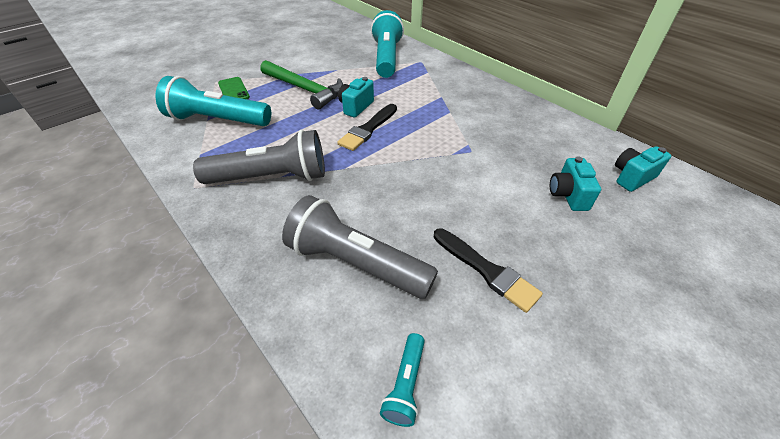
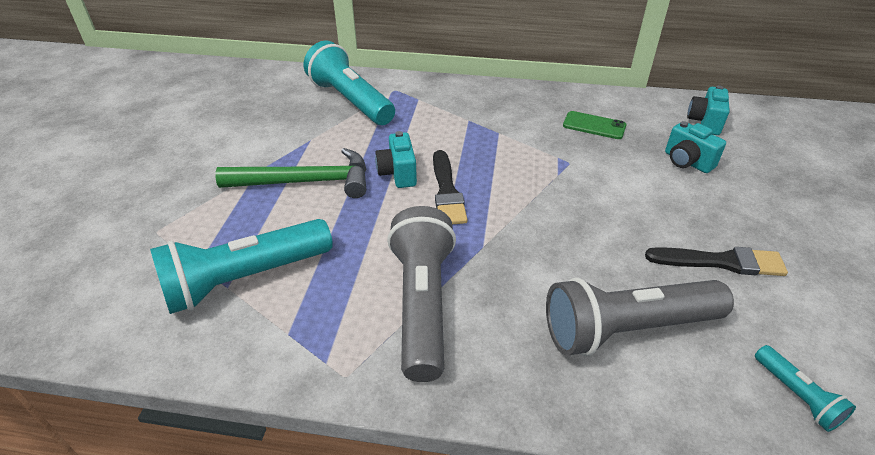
camera: 40 degrees left, 5 degrees down
grey flashlight [193,130,325,184] -> grey flashlight turned 45 degrees counterclockwise [387,206,456,382]
green phone [218,77,250,99] -> green phone moved to [563,111,626,139]

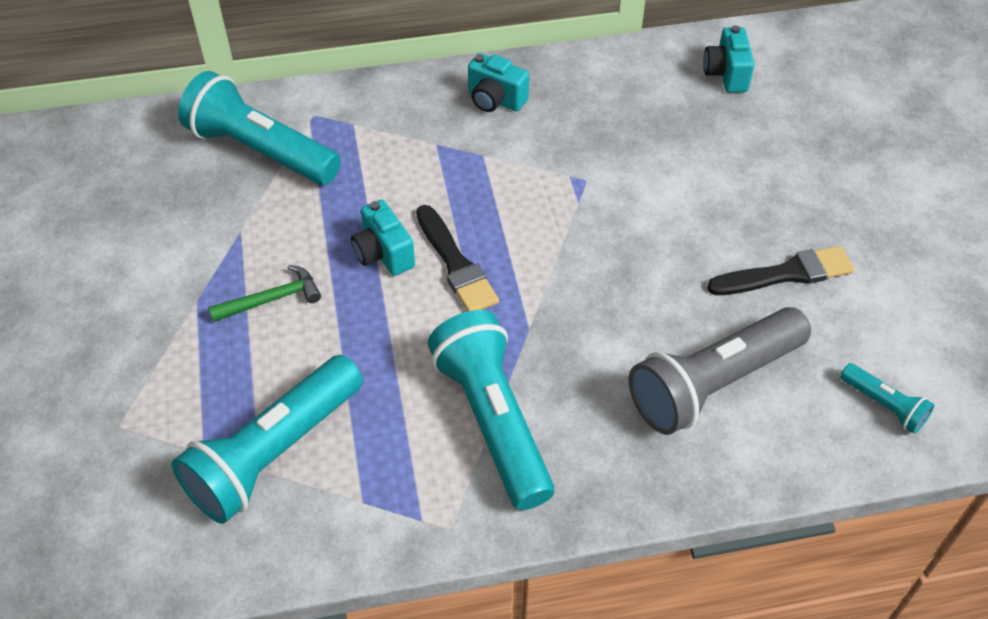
camera: 20 degrees left, 10 degrees up
green hammer [215,148,366,198] -> green hammer [208,265,321,322], size x0.55
grey flashlight [387,206,456,382] -> turquoise flashlight [428,310,554,510]
green phone [563,111,626,139] -> none
turquoise camera [665,121,726,173] -> turquoise camera moved to [468,53,529,112]

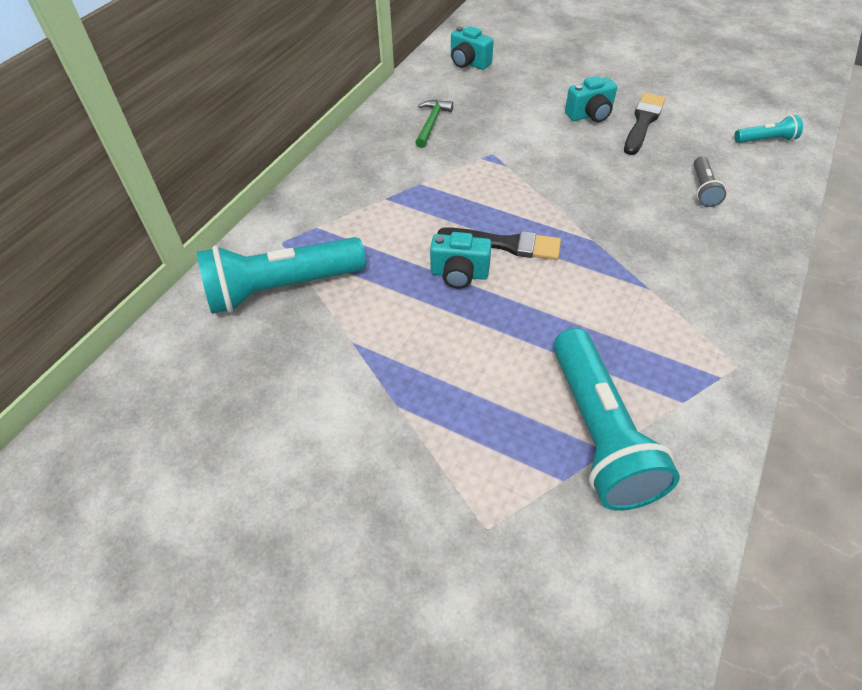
camera: 50 degrees left, 0 degrees up
green hammer [208,265,321,322] -> green hammer moved to [415,100,453,148]
turquoise flashlight [428,310,554,510] -> none
turquoise camera [468,53,529,112] -> turquoise camera moved to [565,76,617,122]
grey flashlight [629,307,811,435] -> grey flashlight [694,156,726,207], size x0.46

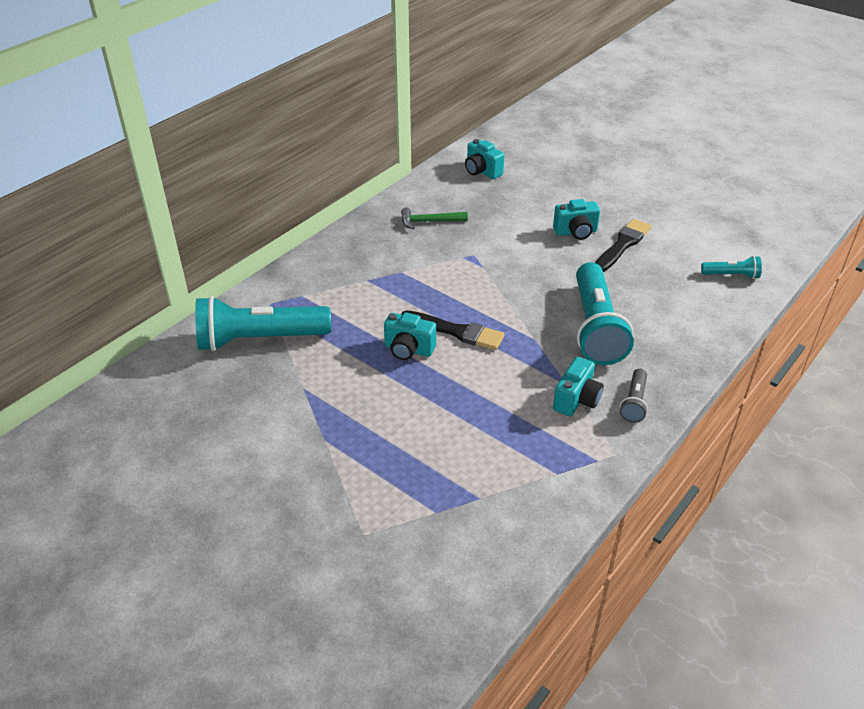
camera: 10 degrees right, 10 degrees down
green hammer [415,100,453,148] -> green hammer turned 120 degrees counterclockwise [401,207,468,230]
turquoise flashlight [553,328,680,511] -> turquoise flashlight moved to [576,262,634,365]
grey flashlight [694,156,726,207] -> grey flashlight moved to [620,368,648,423]
none -> turquoise camera [553,357,604,416]

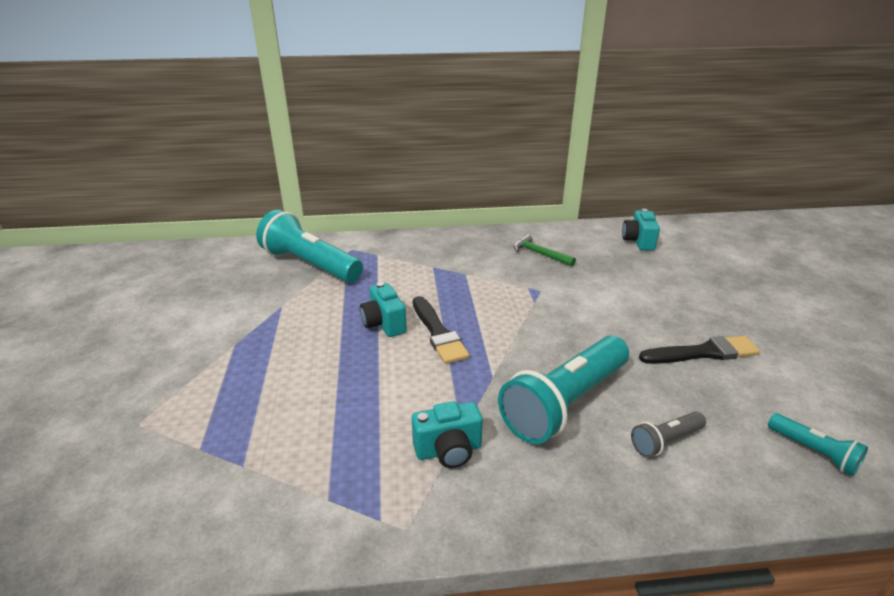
camera: 45 degrees right, 10 degrees down
turquoise camera [553,199,600,240] -> none
grey flashlight [620,368,648,423] -> grey flashlight moved to [631,412,706,457]

